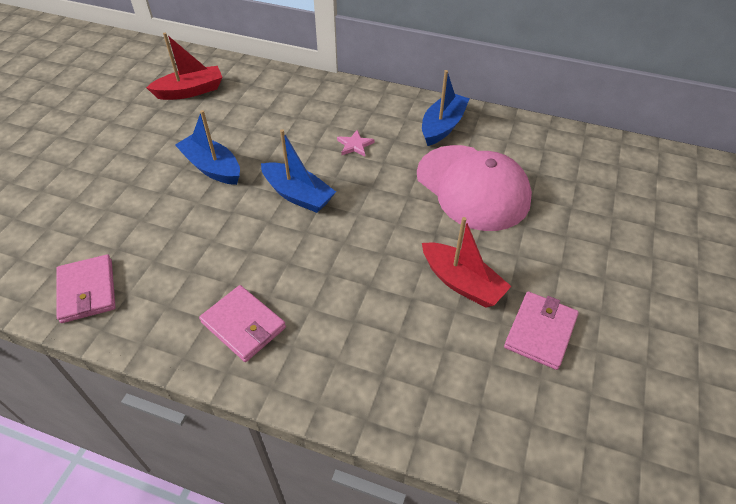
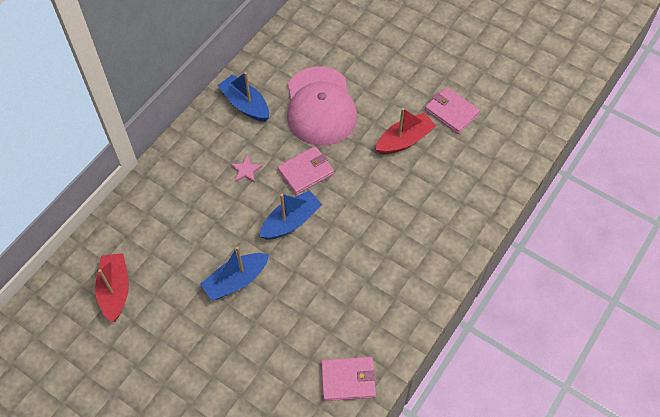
camera: 75 degrees left, 10 degrees up
pink wallet [199,285,286,362] -> pink wallet moved to [277,146,334,195]
pink cap [417,145,532,231] -> pink cap turned 105 degrees clockwise [287,67,357,146]

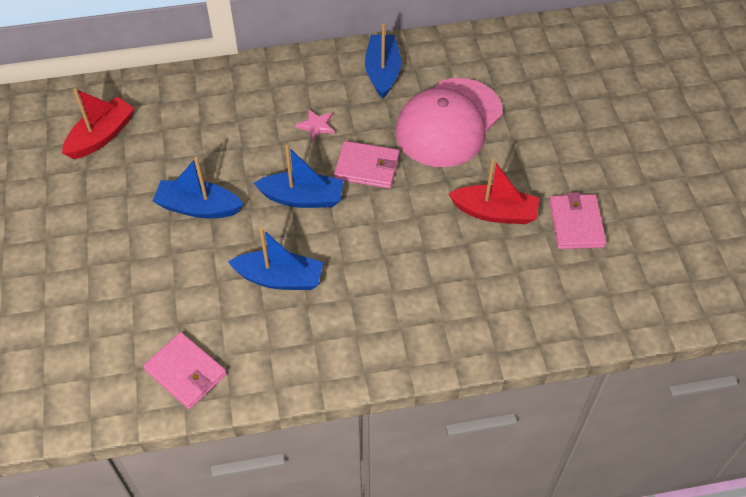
camera: 45 degrees right, 5 degrees down
none -> blue boat [228,227,323,290]

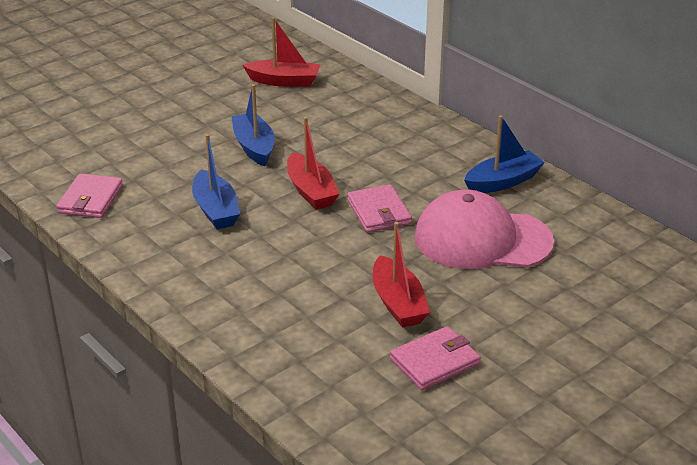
camera: 60 degrees right, 20 degrees down
blue boat [254,145,344,208] -> red boat [287,117,339,210]
pink star [296,110,335,141] -> none

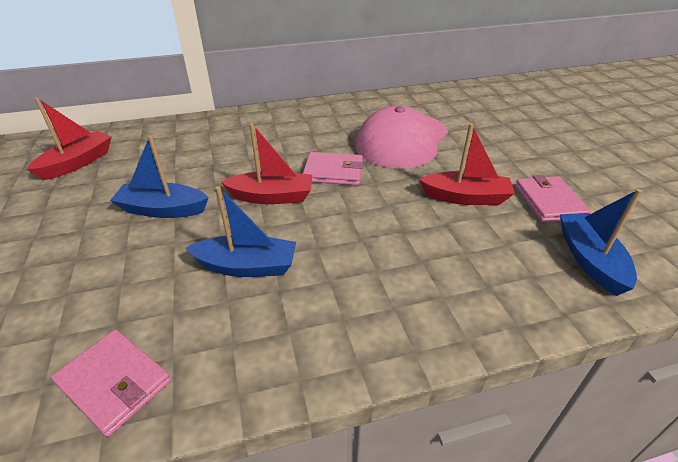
camera: 65 degrees left, 5 degrees up
blue boat [464,115,545,193] -> blue boat moved to [560,189,642,296]

